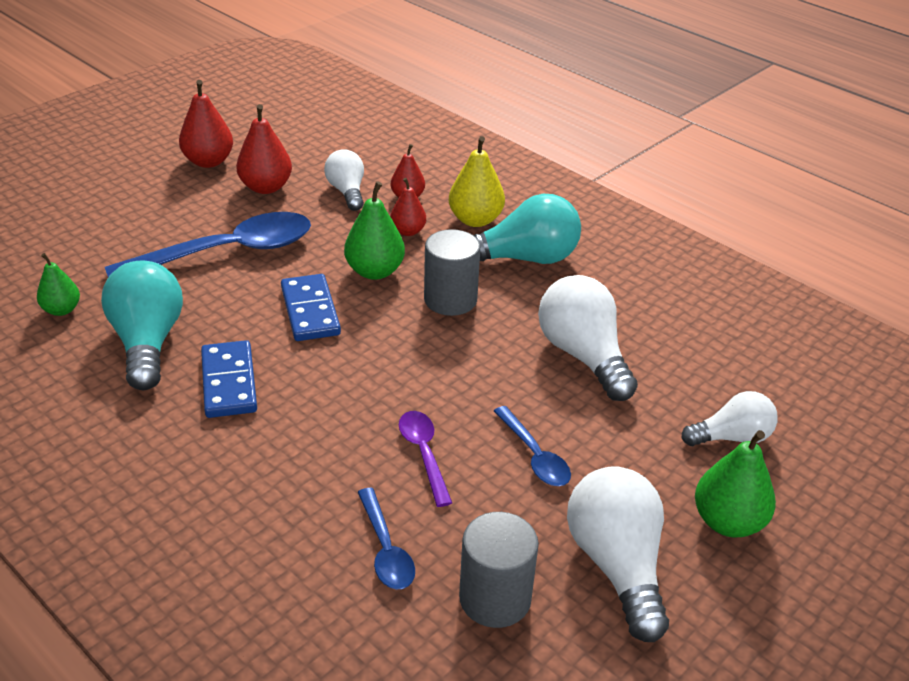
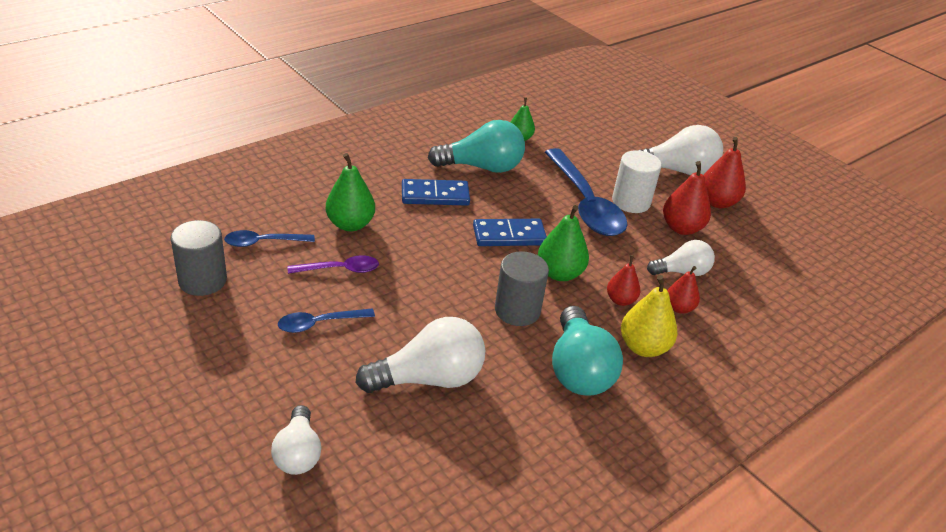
camera: 95 degrees right, 0 degrees up
white light bulb [567,466,669,642] -> white light bulb moved to [639,125,723,175]
green pear [695,430,776,537] -> green pear moved to [326,153,375,231]
none -> white cylinder [612,150,661,213]

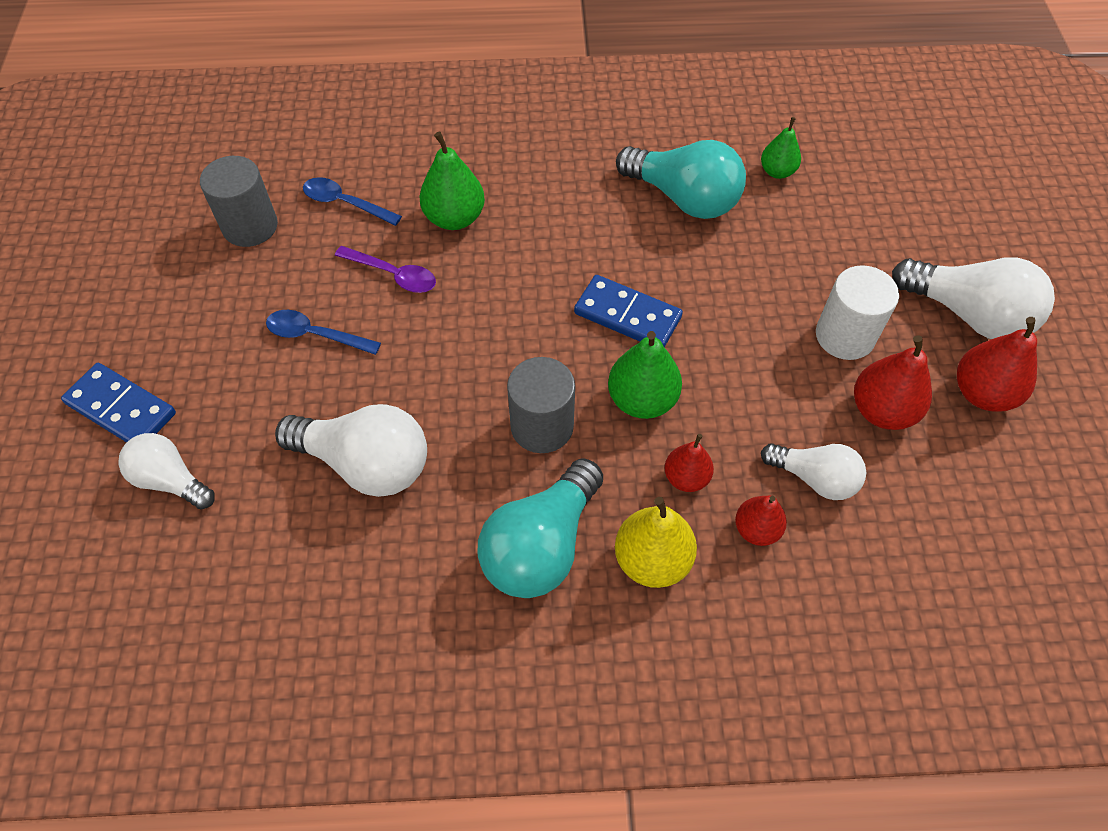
camera: 40 degrees right, 20 degrees up
white light bulb [271,405,321,475] -> white light bulb turned 90 degrees clockwise [118,433,215,510]
blue domino [402,179,470,206] -> blue domino moved to [61,363,176,443]
blue spoon [545,148,627,236] -> none

